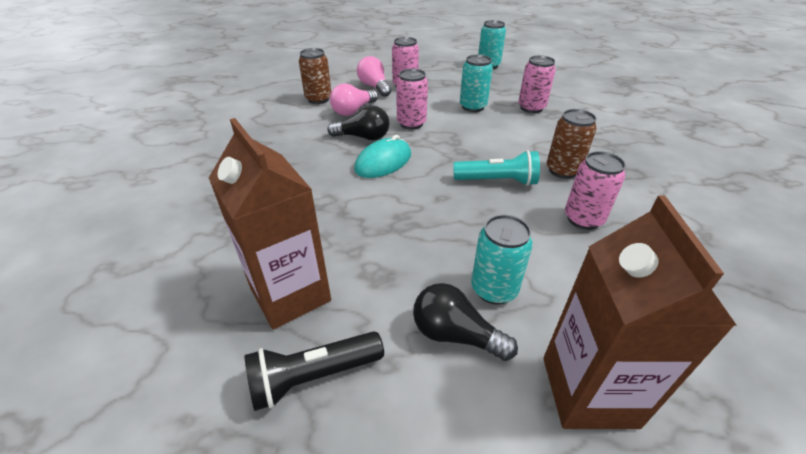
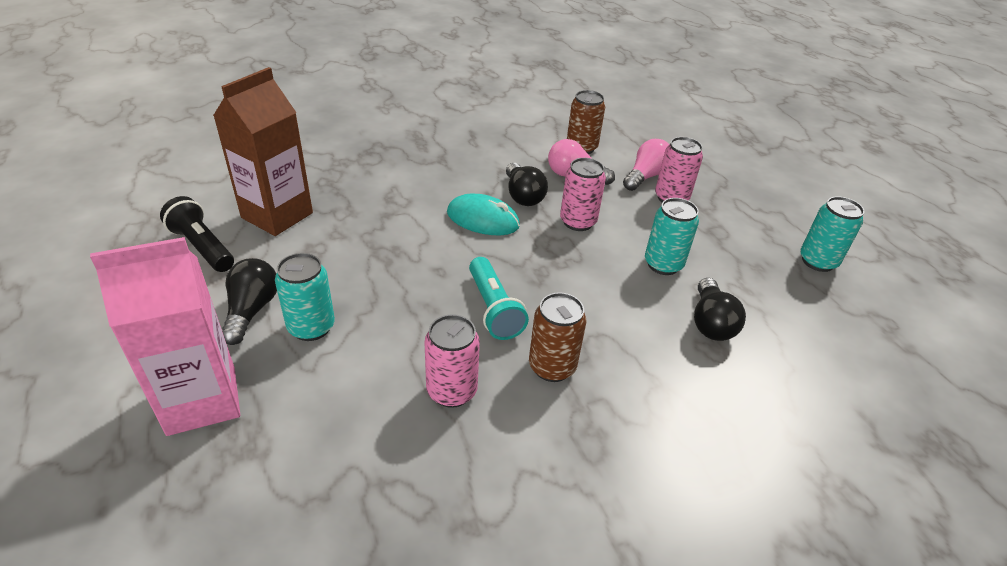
camera: 65 degrees right, 0 degrees up
pink can [518,55,556,113] -> black light bulb [694,278,746,341]
brown carton [543,195,736,429] -> pink carton [90,237,240,436]

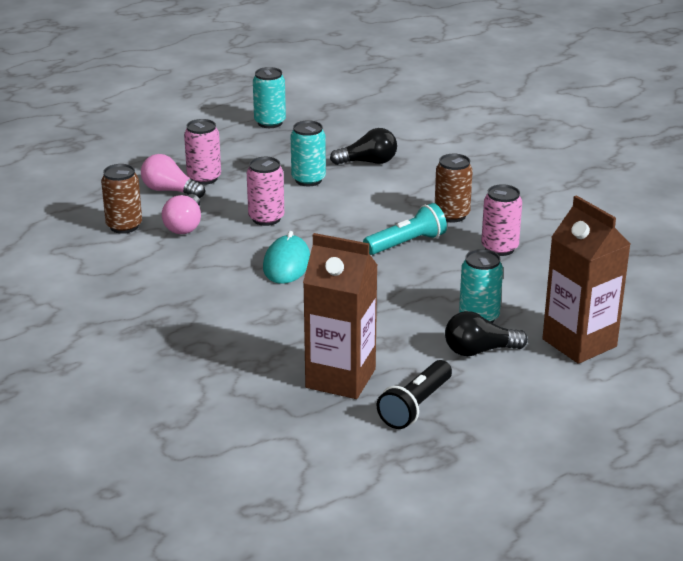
camera: 100 degrees left, 10 degrees down
pink carton [90,237,240,436] -> brown carton [542,195,631,364]
black light bulb [506,163,548,206] -> none

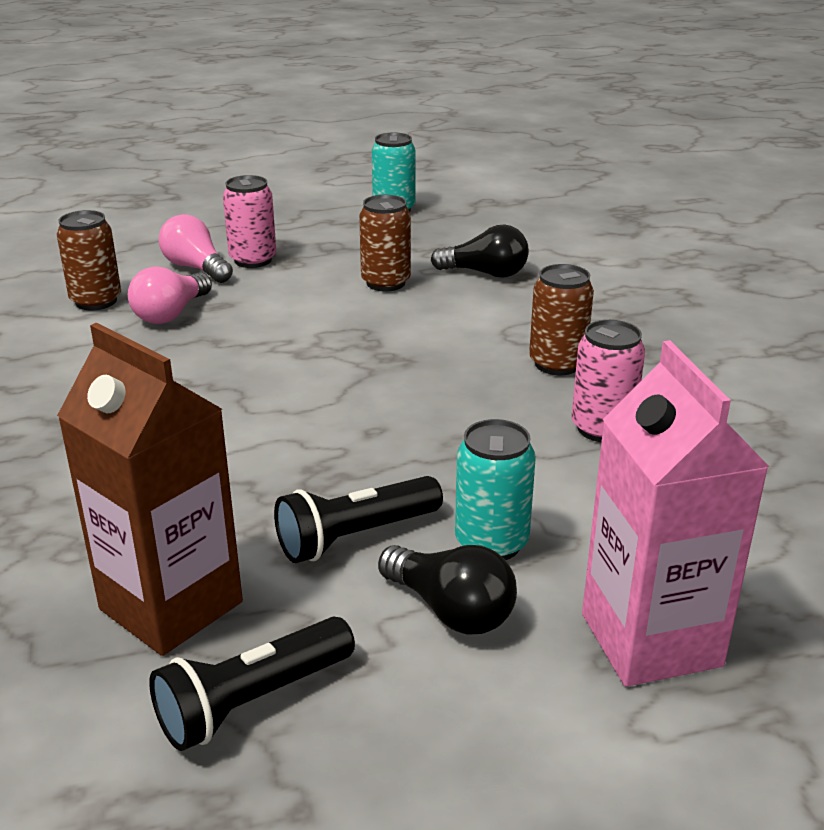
camera: 20 degrees right, 0 degrees up
pink can [247,157,284,226] -> none
turquoise mouse [263,231,310,284] -> none
turquoise can [291,120,326,186] -> brown can [359,195,411,291]
turquoise flashlight [363,203,447,255] -> none
black light bulb [445,311,528,356] -> black light bulb turned 150 degrees counterclockwise [378,545,517,634]
brown carton [542,195,631,364] -> pink carton [582,340,769,687]
none -> black flashlight [274,476,443,563]

